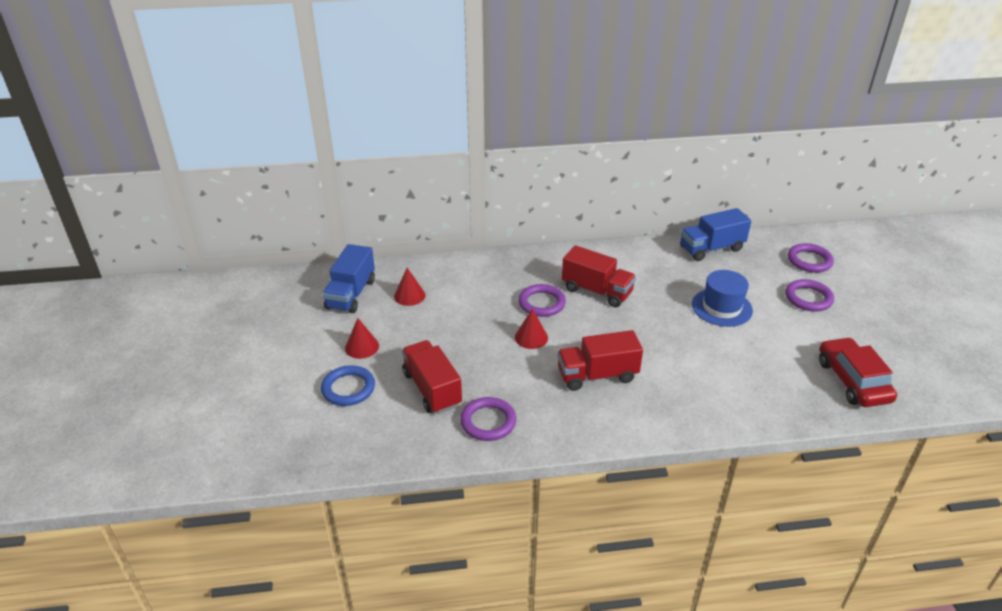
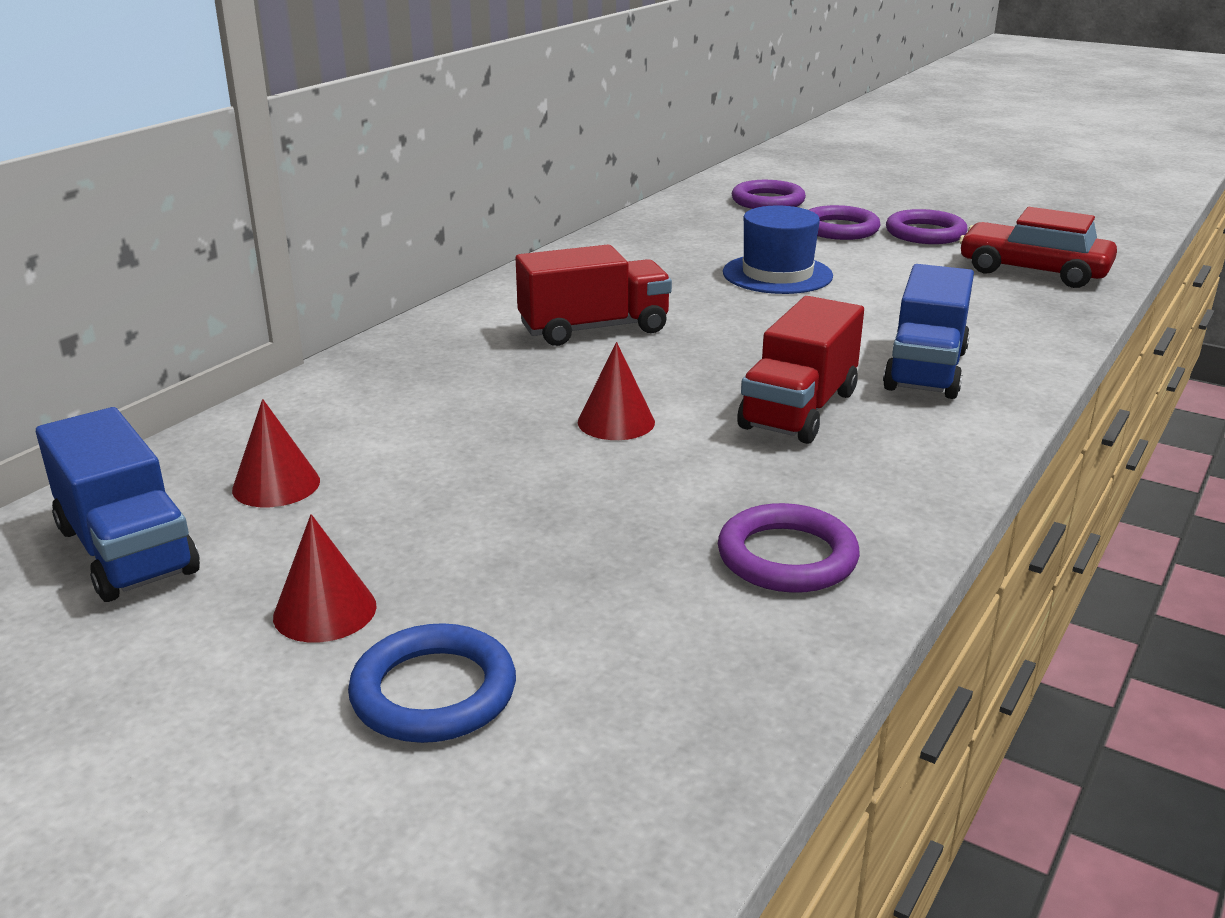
camera: 50 degrees left, 10 degrees down
red truck [402,340,462,414] -> none
purple ring [518,284,566,317] -> purple ring moved to [886,209,968,244]
blue truck [680,208,752,261] -> blue truck moved to [883,264,974,399]

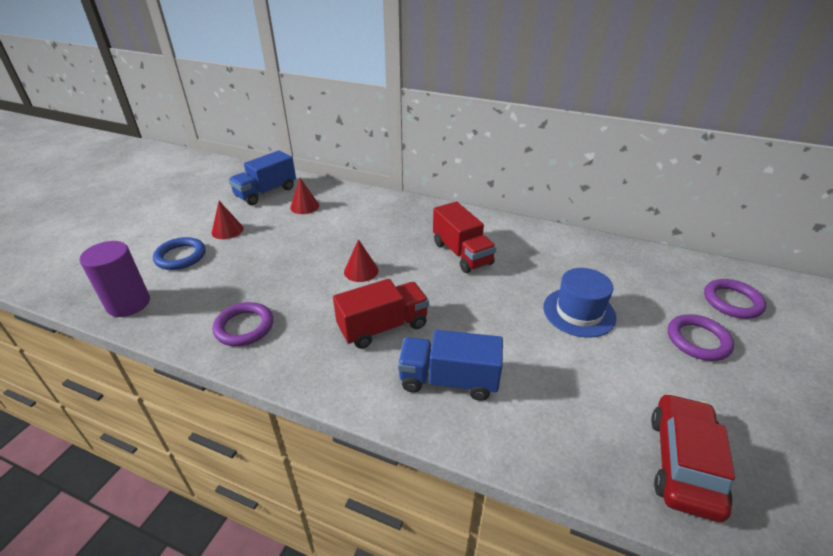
camera: 80 degrees right, 10 degrees up
red truck [737,296,864,444] -> red truck turned 135 degrees clockwise [333,279,429,349]
purple ring [886,209,968,244] -> none
none -> purple cylinder [79,241,150,317]

